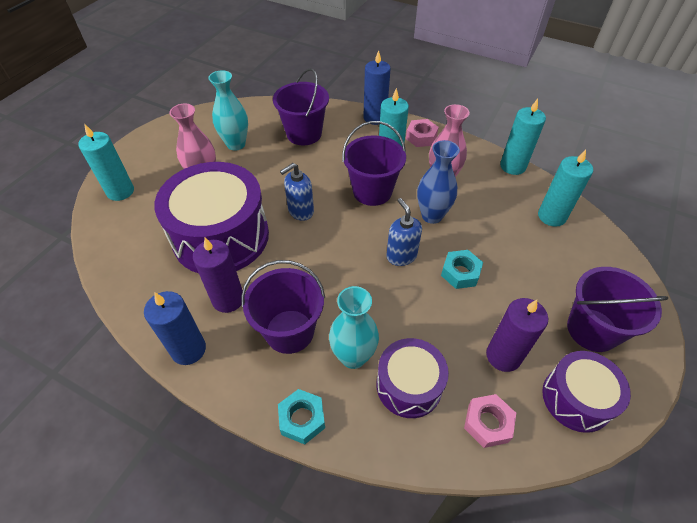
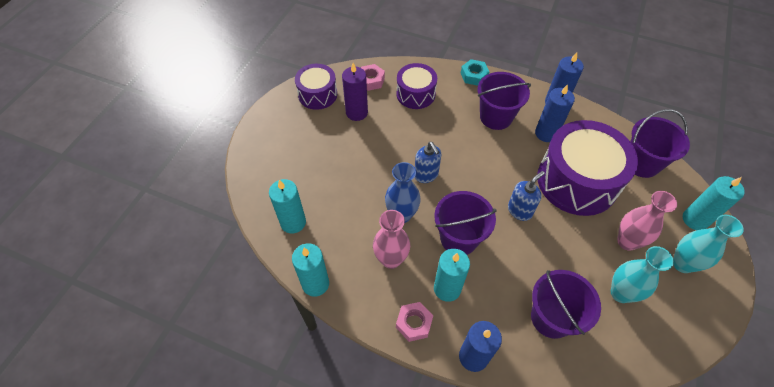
camera: 175 degrees right, 5 degrees up
purple candle [193,238,243,313] -> blue candle [535,84,575,142]
turquoise vase [329,286,379,369] -> turquoise vase moved to [673,215,744,273]
turquoise nut [441,250,483,289] -> none
purple bucket [567,267,668,352] -> purple bucket moved to [630,109,690,178]

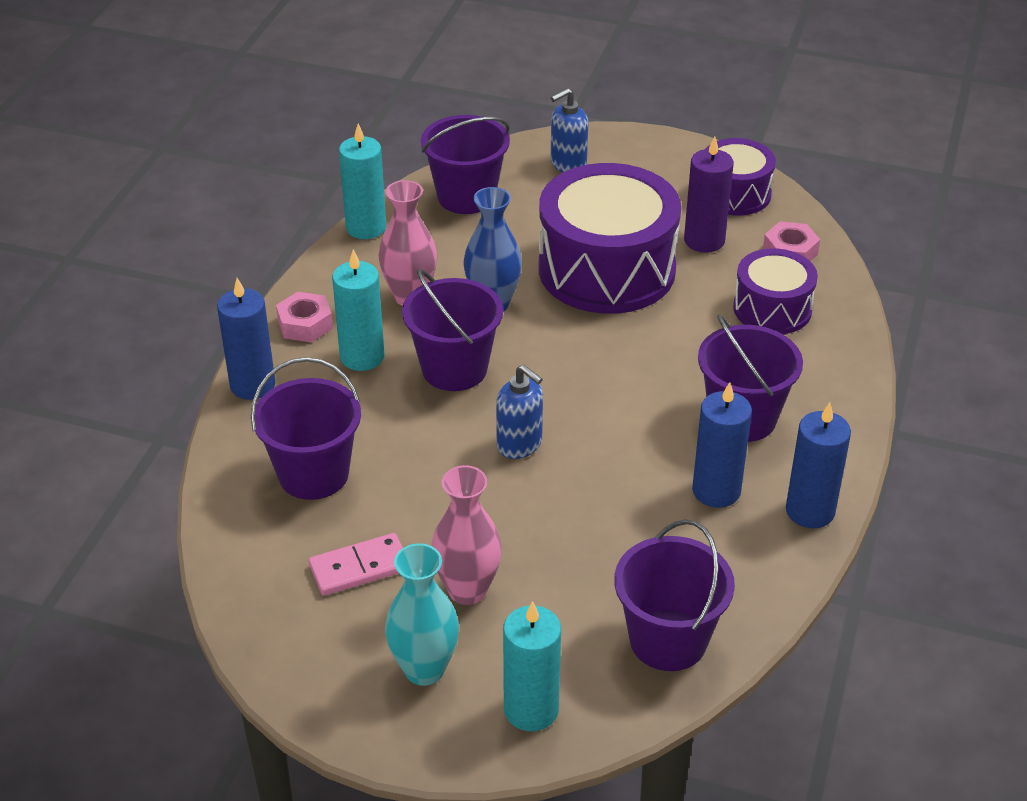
camera: 85 degrees right, 15 degrees down
turquoise candle [269,179,306,234] -> purple bucket [421,115,510,214]
blue soap dispenser [415,142,442,183] -> blue soap dispenser moved to [550,88,588,172]
turquoise nut [461,59,489,86] -> none
purple drum [537,120,638,216] -> purple drum moved to [539,163,681,314]
turquoise vase [611,246,674,303] -> pink domino [309,533,403,596]

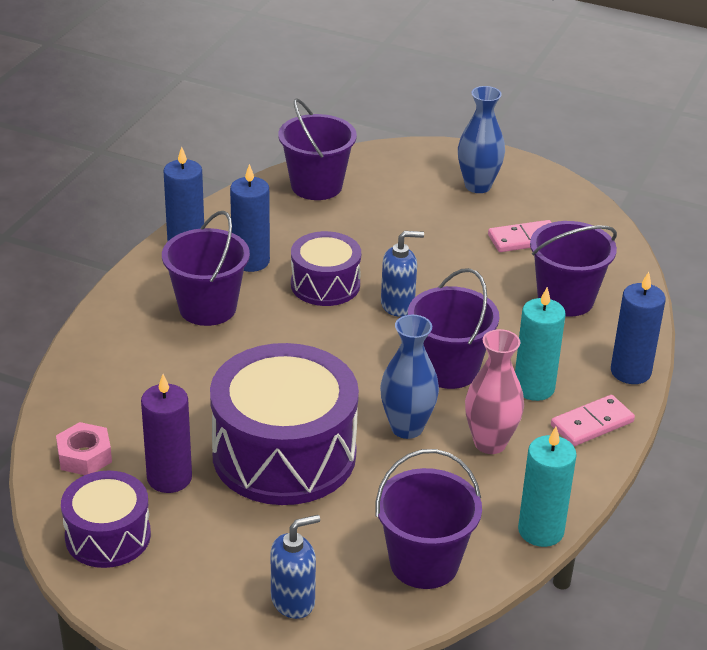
camera: 175 degrees left, 5 degrees down
pink nut [276,292,333,343] -> pink domino [551,395,635,446]
turquoise vase [385,543,459,686] -> blue vase [458,86,505,193]
pink vase [431,465,502,605] -> none
blue soap dispenser [496,365,543,459] -> blue soap dispenser turned 120 degrees clockwise [381,231,424,317]
turquoise candle [503,601,561,731] -> none
purple drum [733,248,818,334] -> purple drum moved to [291,231,361,306]

